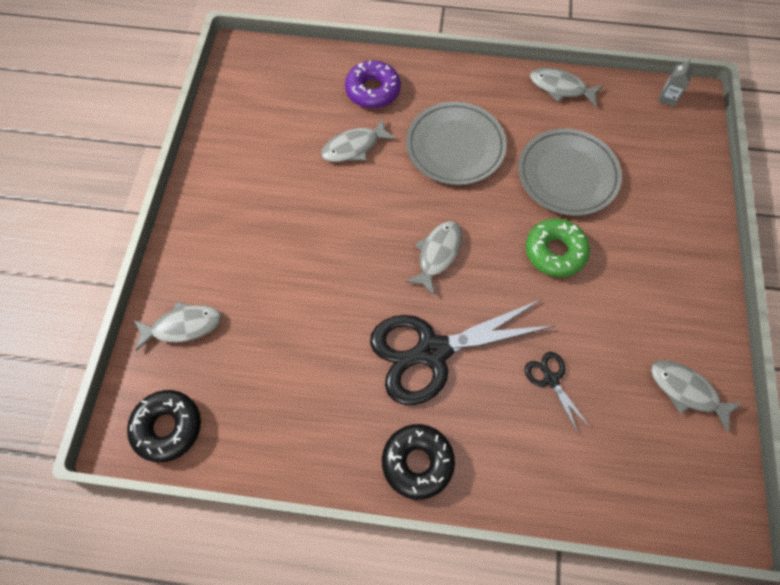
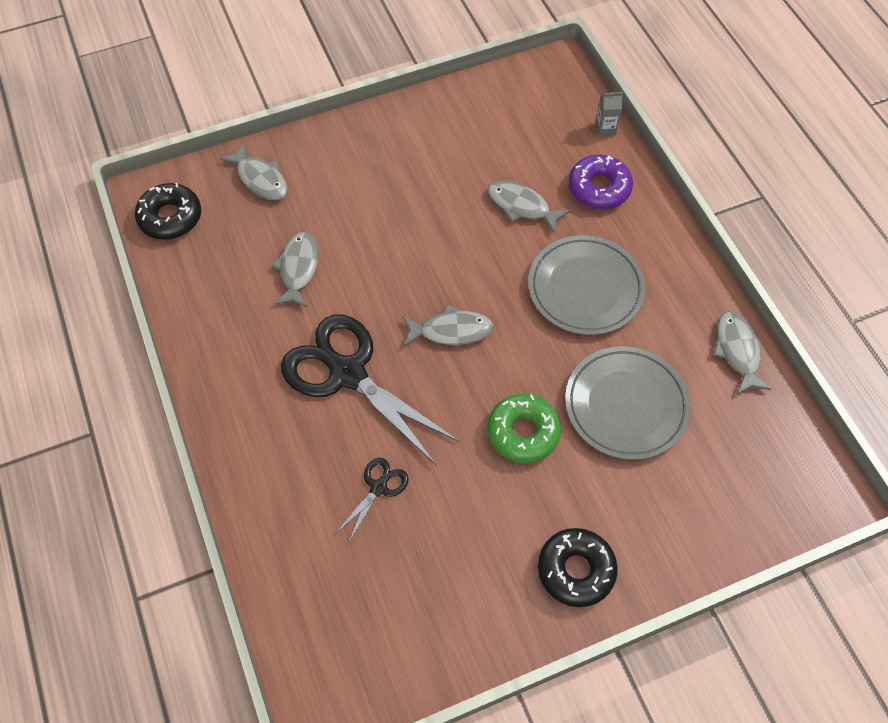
camera: 60 degrees right, 5 degrees down
black donut [382,424,455,500] -> black donut moved to [538,528,618,607]
grey fish [651,360,742,432] -> grey fish moved to [272,232,319,308]
grey carton [658,59,694,107] -> grey carton moved to [595,92,623,136]

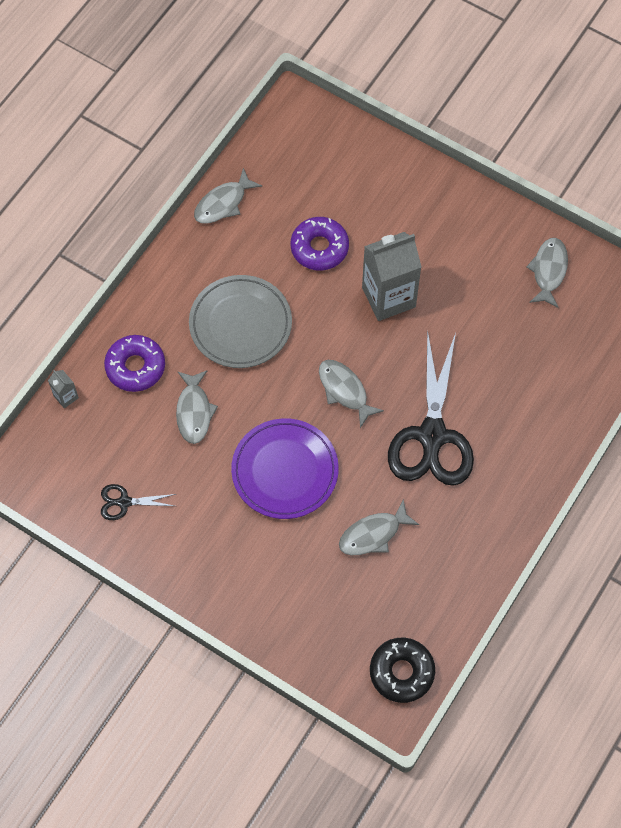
camera: 125 degrees left, 5 degrees up
grey fish [220,142,287,200] -> grey fish moved to [526,238,568,308]
black scissors [335,458,409,542] -> black scissors moved to [101,484,176,520]
green donut [487,394,561,463] -> grey carton [362,232,422,321]
black donut [538,528,618,607] -> none
grey plate [565,346,691,460] -> purple donut [290,217,349,271]
none -> purple plate [231,418,339,519]

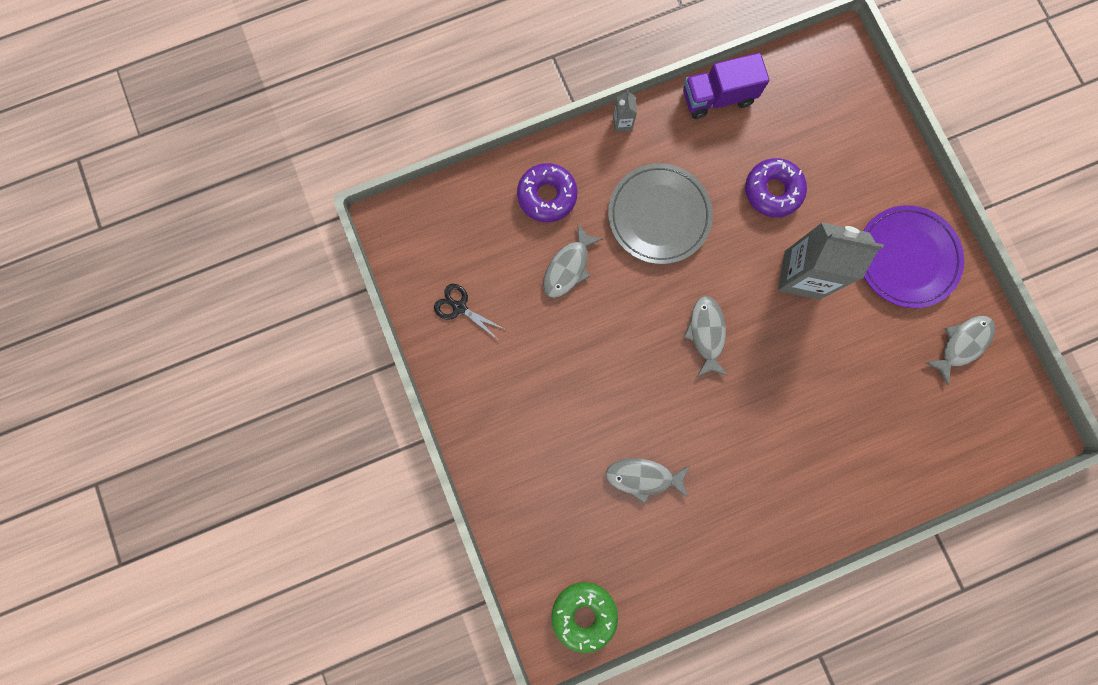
camera: 35 degrees right, 15 degrees up
grey carton [48,370,79,408] -> grey carton moved to [613,90,637,132]
grey fish [194,168,262,224] -> purple truck [683,53,769,119]
purple plate [231,418,339,519] -> purple plate moved to [863,205,964,308]
black donut [370,638,435,703] -> green donut [552,582,618,653]
black scissors [388,329,474,486] -> none

